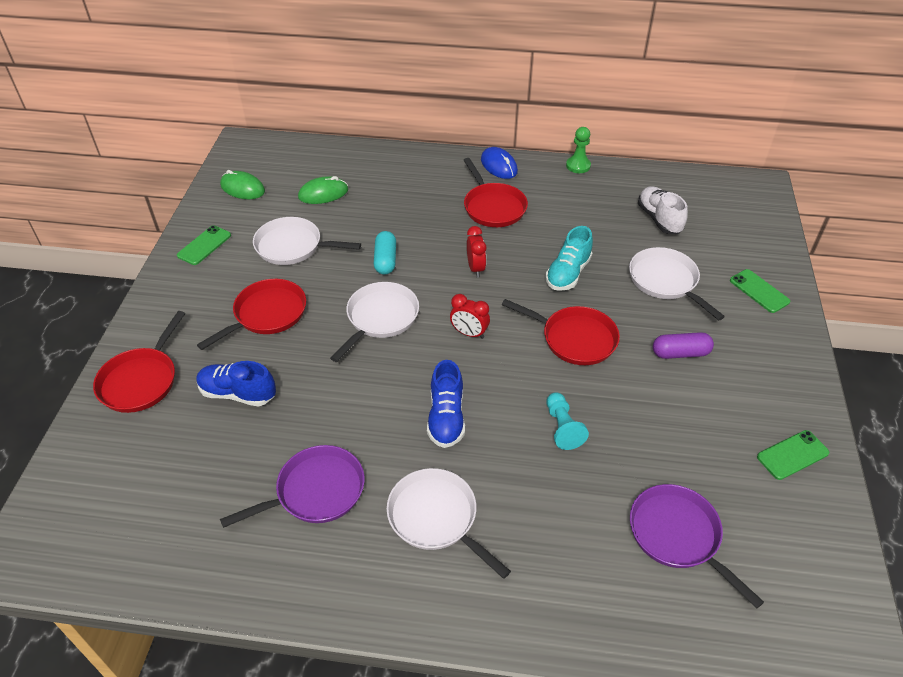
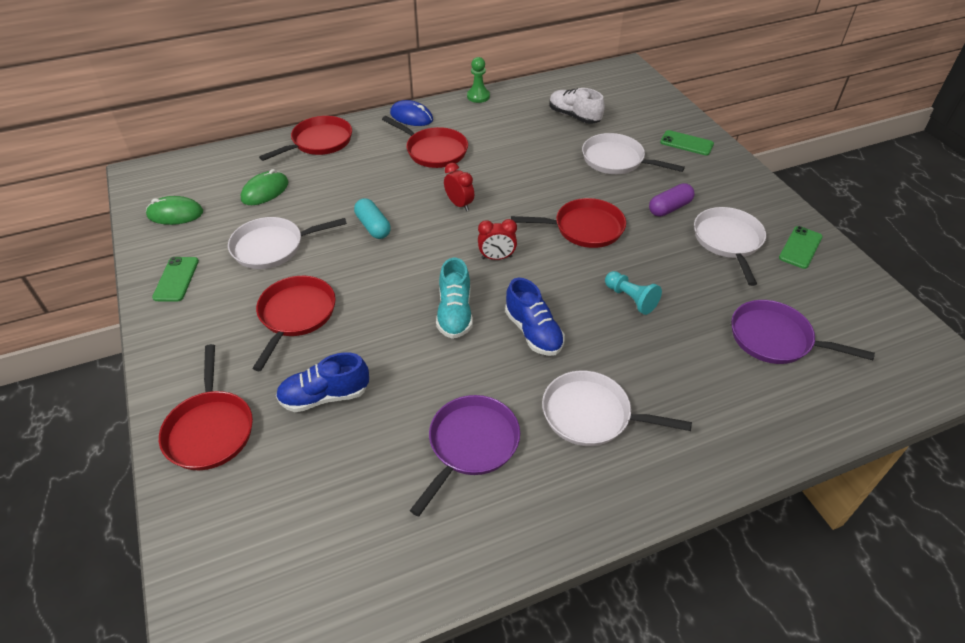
camera: 30 degrees left, 0 degrees up
white pan [330,282,419,362] -> white pan moved to [694,207,766,286]
turquoise shoe [545,226,593,291] -> turquoise shoe moved to [436,257,473,339]
none -> red pan [259,116,352,161]

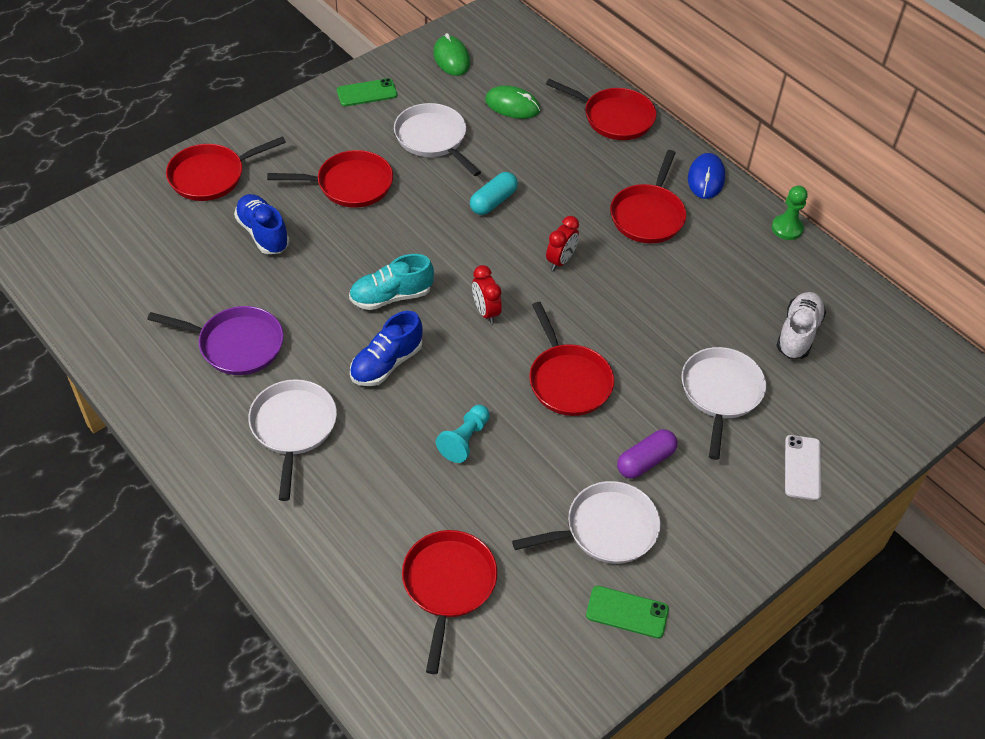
camera: 70 degrees right, 5 degrees up
purple capsule [649,183,695,217] -> purple capsule turned 75 degrees counterclockwise [617,429,677,479]
green phone [660,130,714,155] -> white phone [785,435,821,500]
purple pan [731,300,875,364] -> red pan [402,530,497,674]

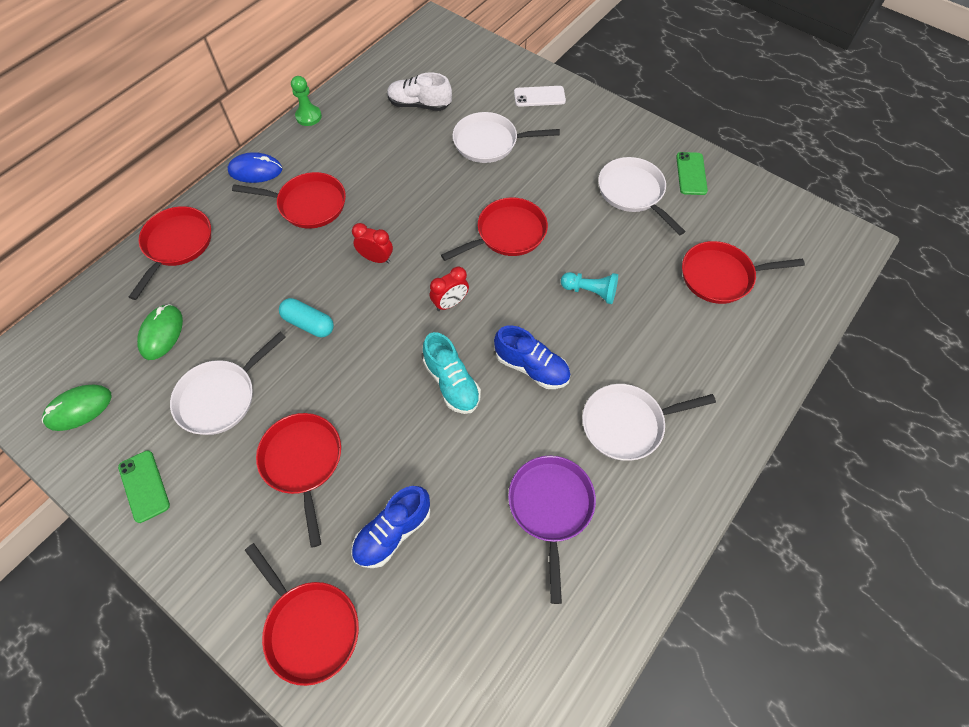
camera: 100 degrees left, 10 degrees up
purple capsule [617,429,677,479] -> none

